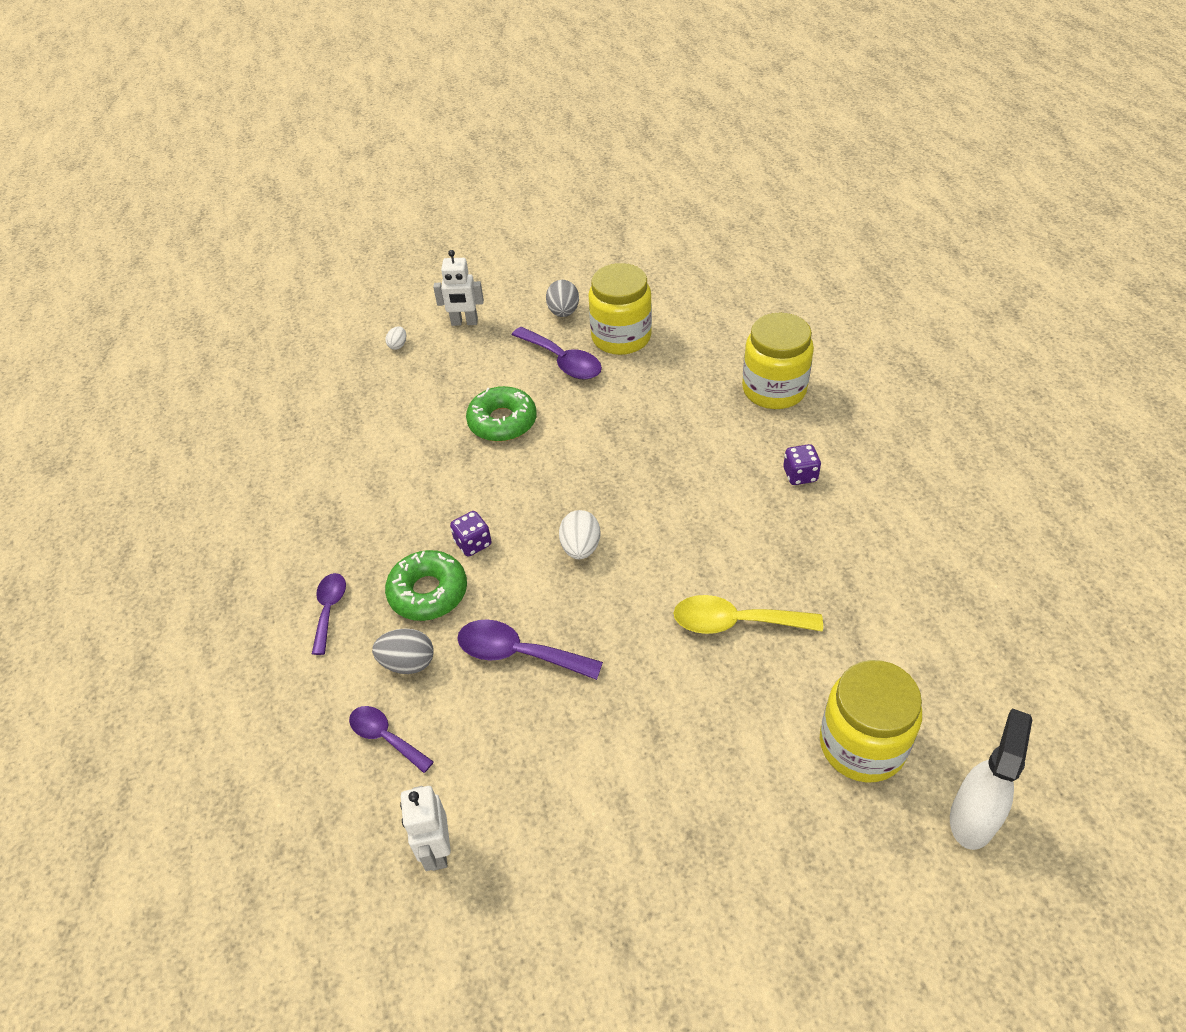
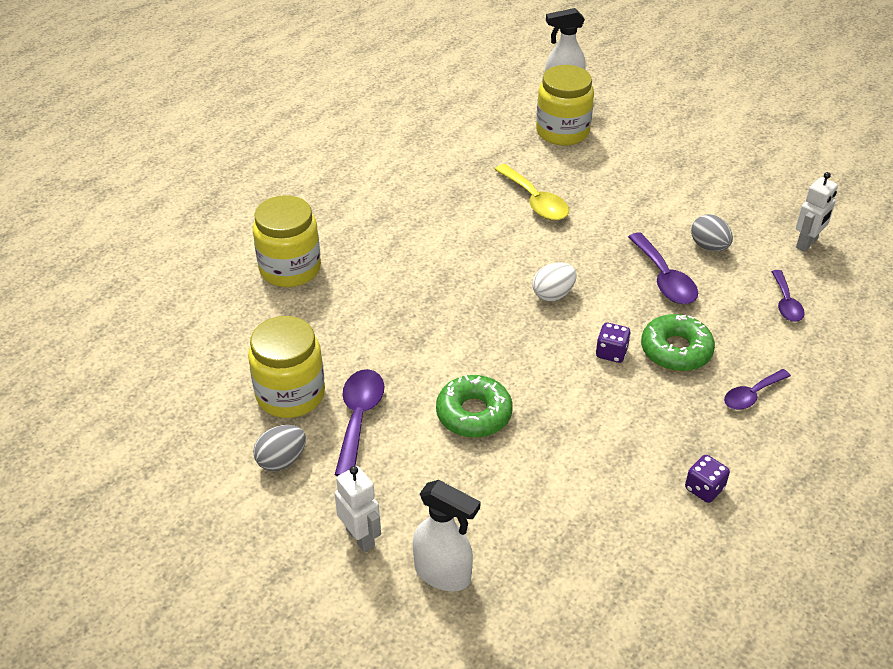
camera: 130 degrees left, 5 degrees down
grey egg [372,628,434,674] -> grey egg moved to [691,214,733,251]
white egg [385,326,406,350] -> white spray bottle [413,480,480,591]
purple dice [784,444,821,485] -> purple dice moved to [685,455,730,503]

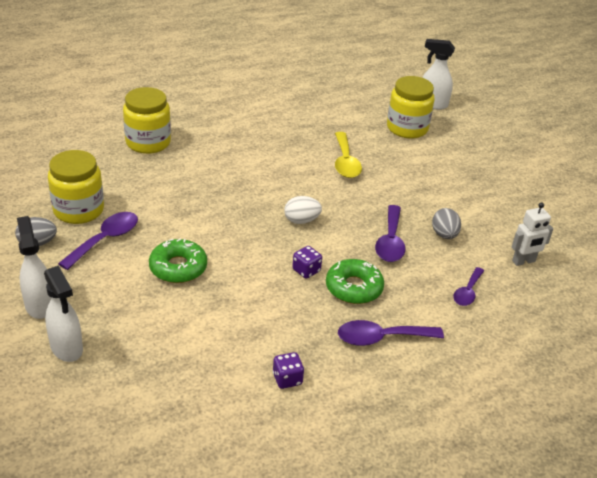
camera: 25 degrees right, 5 degrees down
white robot [335,466,381,552] -> white spray bottle [17,216,51,319]
purple spoon [724,369,791,410] -> purple spoon [338,320,444,346], size x1.52

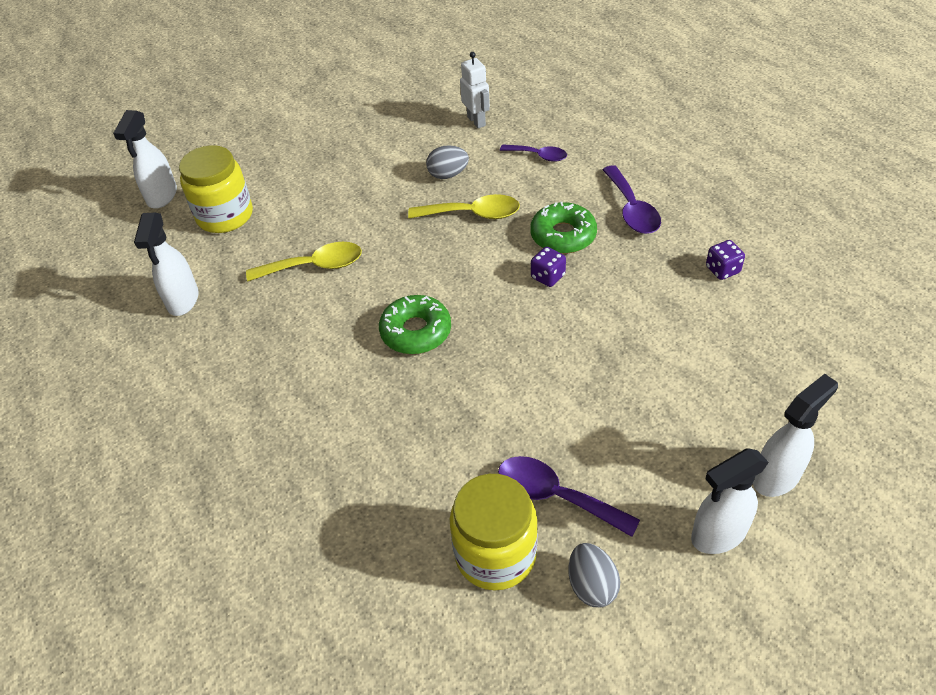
camera: 90 degrees left, 10 degrees up
yellow jar [123,87,171,154] -> none
green donut [149,238,207,283] -> green donut moved to [379,295,451,354]
white egg [284,196,322,224] -> none
purple spoon [375,205,406,262] -> yellow spoon [408,194,520,219]
none -> white spray bottle [134,213,198,316]

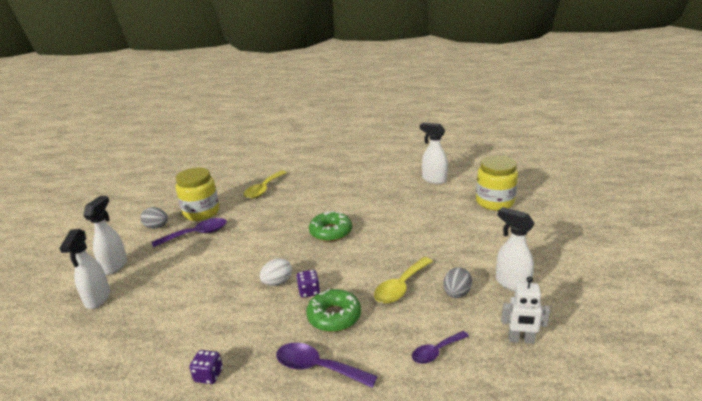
camera: 125 degrees right, 20 degrees down
white spray bottle [113,110,177,209] -> white spray bottle moved to [496,207,535,291]
yellow spoon [246,242,362,281] -> yellow spoon moved to [244,171,287,199]
none -> white egg [260,258,292,286]

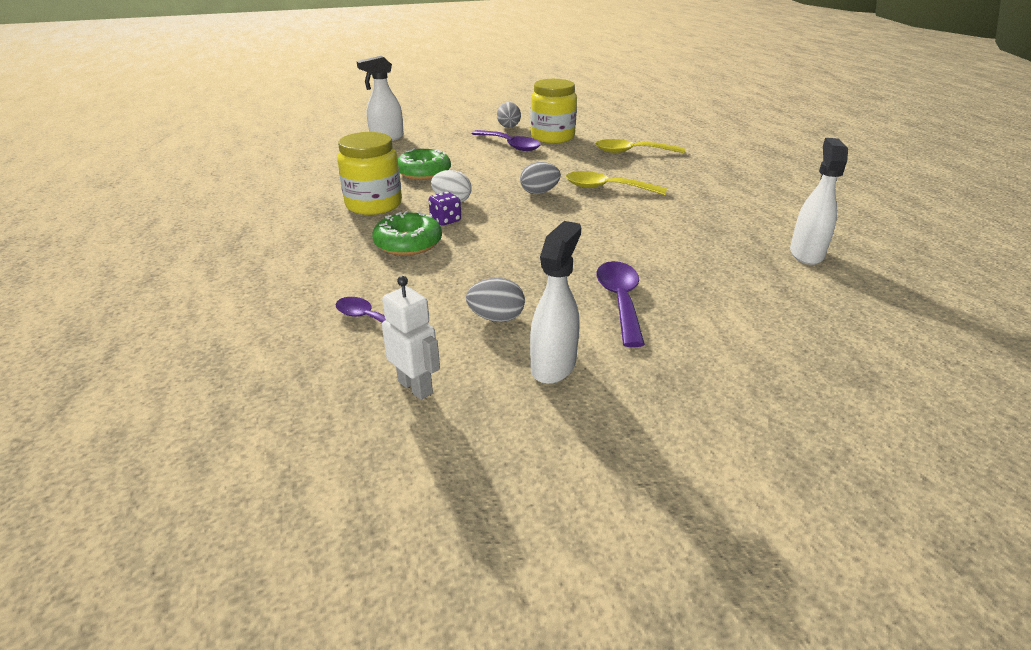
camera: 65 degrees right, 5 degrees up
white spray bottle [83,196,127,275] -> none
purple dice [189,350,223,384] -> none
purple spoon [276,343,378,388] -> purple spoon moved to [596,261,645,347]
green donut [309,211,352,242] -> green donut moved to [398,148,451,180]
yellow spoon [374,257,433,304] -> yellow spoon moved to [566,171,667,195]
yellow jar [476,155,518,211] -> yellow jar moved to [337,132,402,215]
white robot [501,276,550,344] -> white robot turned 150 degrees clockwise [382,276,440,400]
none -> grey egg [520,162,561,194]

